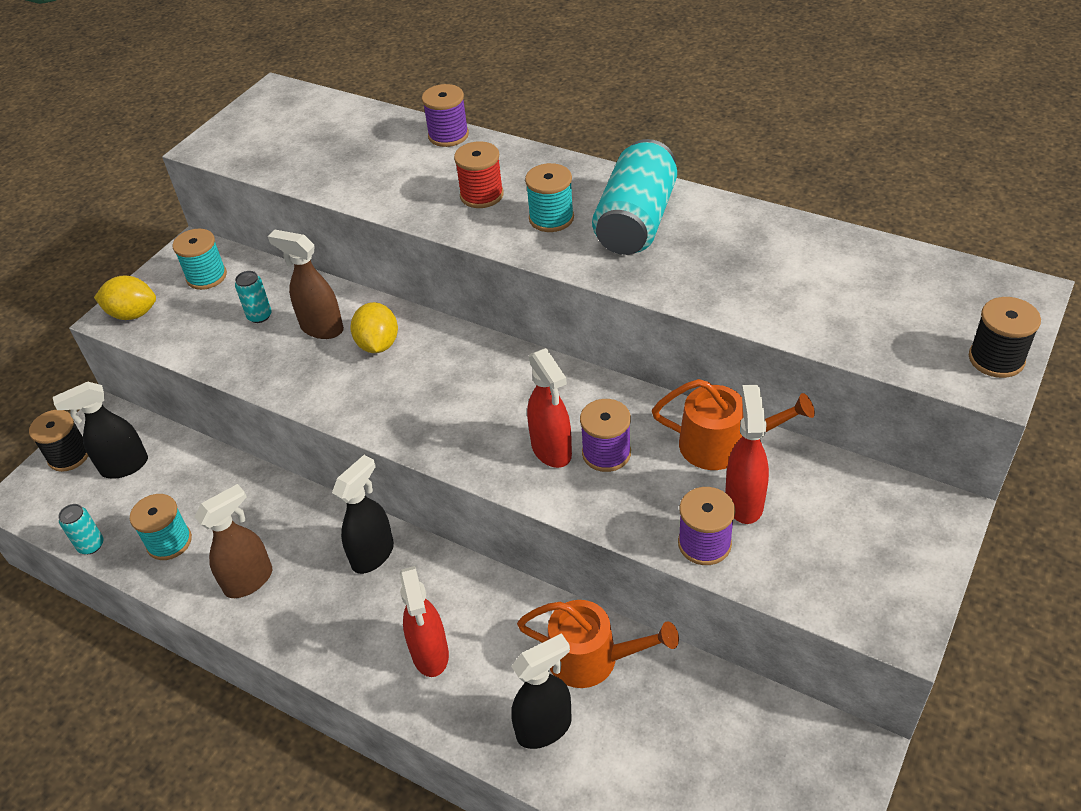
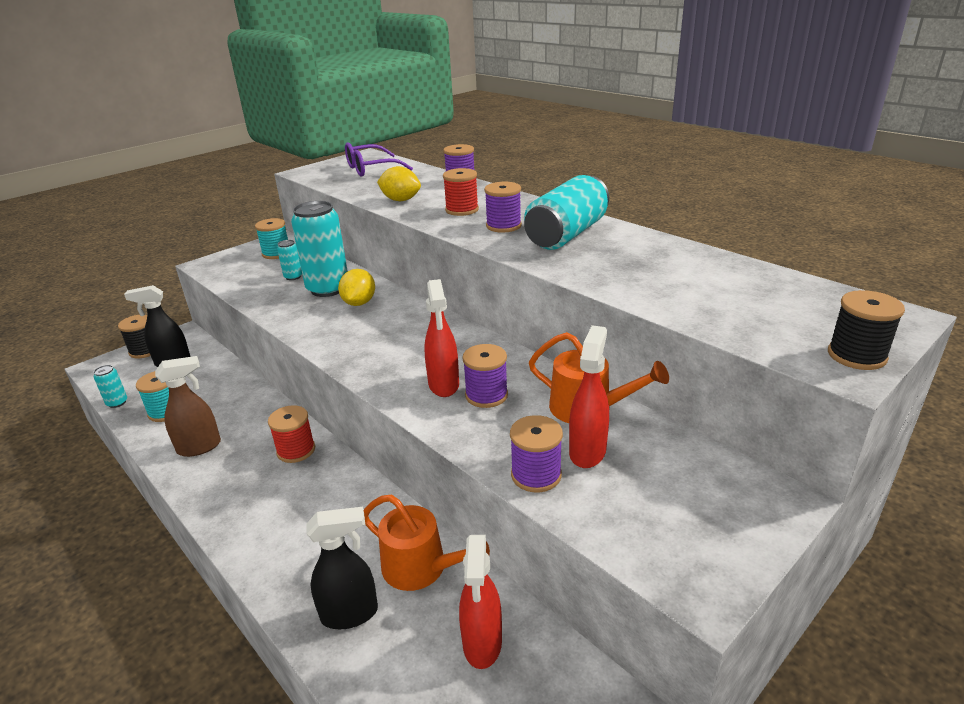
camera: 15 degrees right, 15 degrees down
yellow lemon [94,276,156,320] -> yellow lemon moved to [377,166,421,201]
brown spray bottle [268,230,344,339] -> turquoise can [291,201,347,297]
black spray bottle [332,455,394,574] -> red spool [268,405,315,463]
red spray bottle [400,566,449,677] -> red spray bottle moved to [459,535,502,669]
turquoise spool [525,163,574,232] -> purple spool [484,182,522,233]
none -> purple glasses [345,142,413,177]

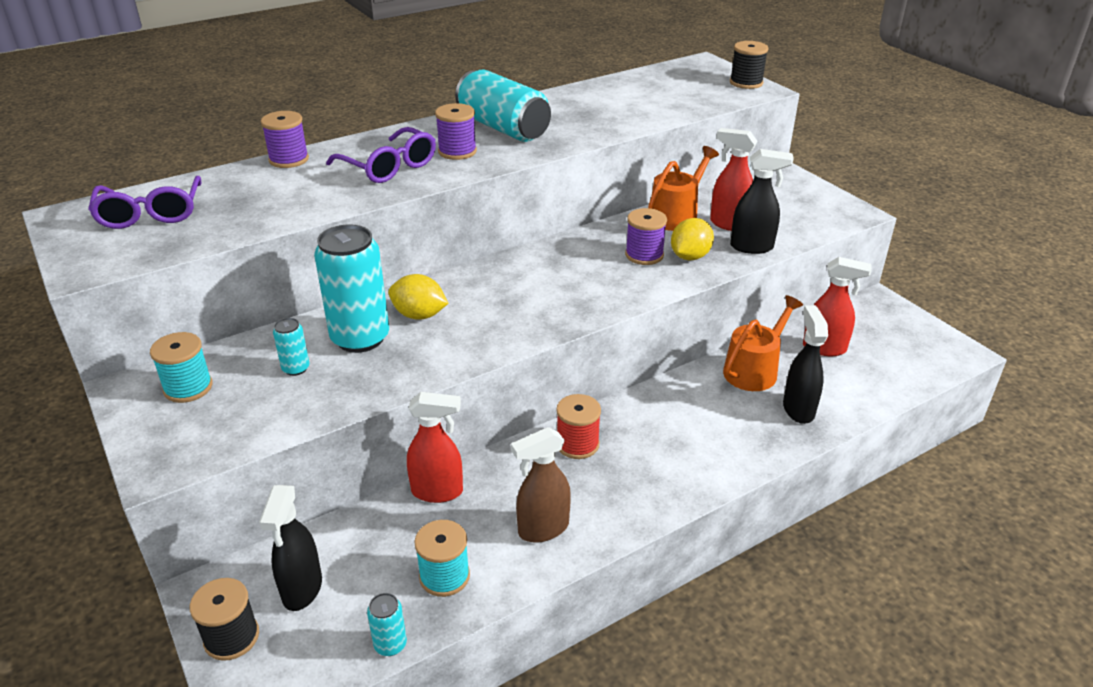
camera: 80 degrees left, 5 degrees up
brown spray bottle [155,356,221,457] -> brown spray bottle turned 105 degrees counterclockwise [511,427,571,543]
yellow lemon [377,166,421,201] -> yellow lemon moved to [671,218,714,260]
red spray bottle [424,279,459,397] -> red spray bottle moved to [407,392,463,503]
red spool [443,168,479,216] -> purple glasses [326,127,436,183]
purple spool [510,415,563,492] -> black spray bottle [730,149,794,254]

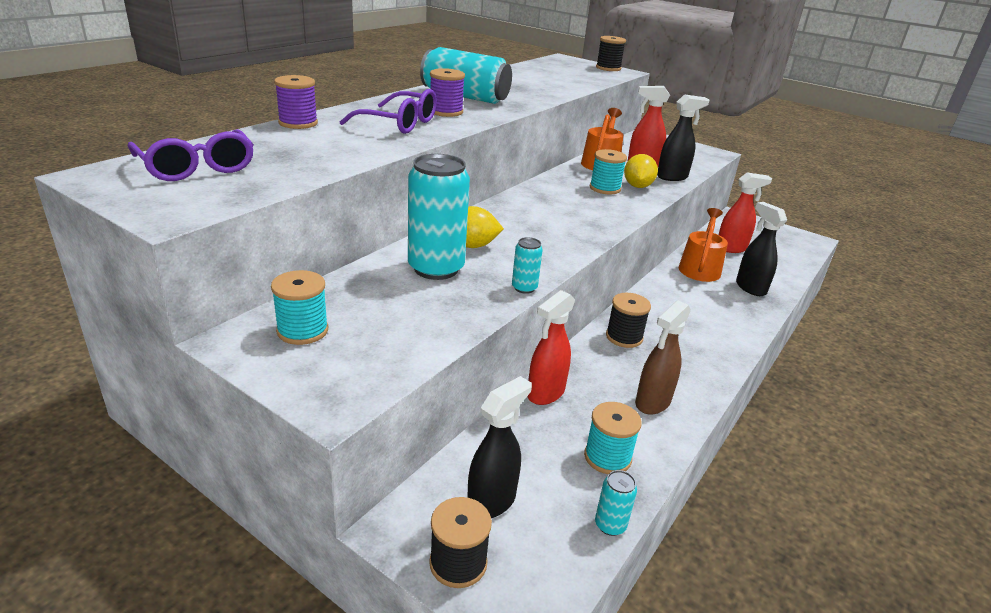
camera: 25 degrees left, 5 degrees down
black spray bottle [259,485,322,611] -> black spray bottle turned 120 degrees counterclockwise [467,376,532,518]
turquoise can [273,318,310,376] -> turquoise can moved to [512,237,543,294]
red spray bottle [407,392,463,503] -> red spray bottle turned 150 degrees clockwise [527,290,575,405]
red spool [556,394,601,459] -> black spool [606,293,651,348]
purple spool [625,208,667,265] -> turquoise spool [590,149,627,195]

